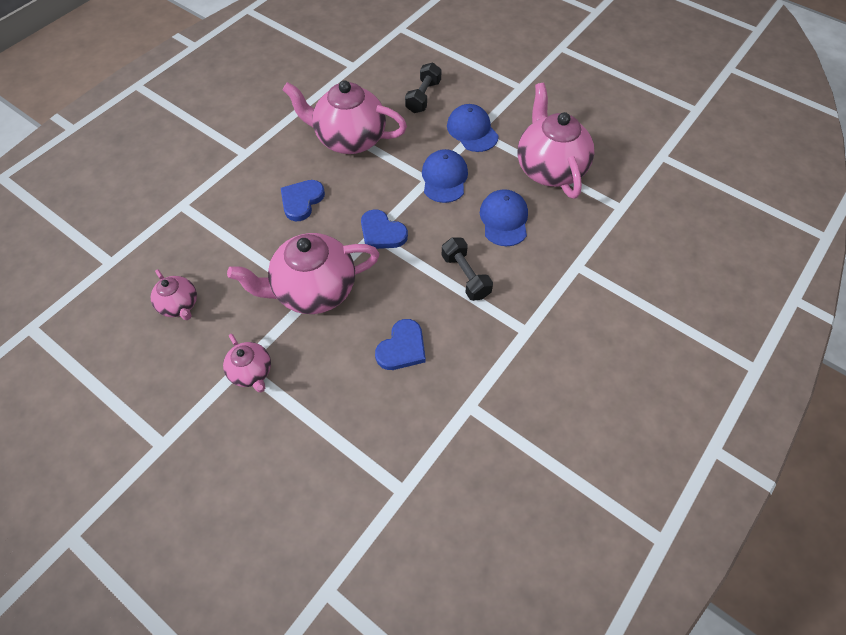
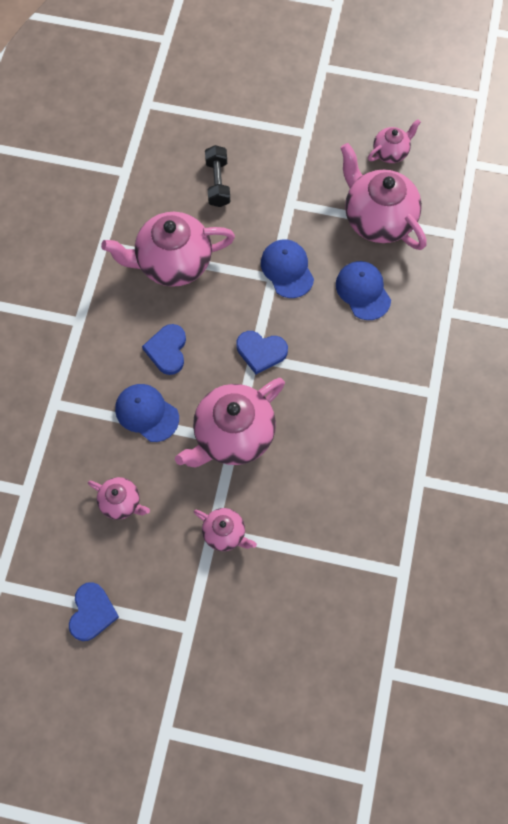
camera: 25 degrees left, 10 degrees up
blue heart [375,319,426,370] -> blue heart moved to [69,582,119,641]
black dumbbell [442,237,493,301] -> none
blue cap [447,104,499,152] -> blue cap moved to [115,384,179,442]
none -> pink teapot [368,119,421,163]

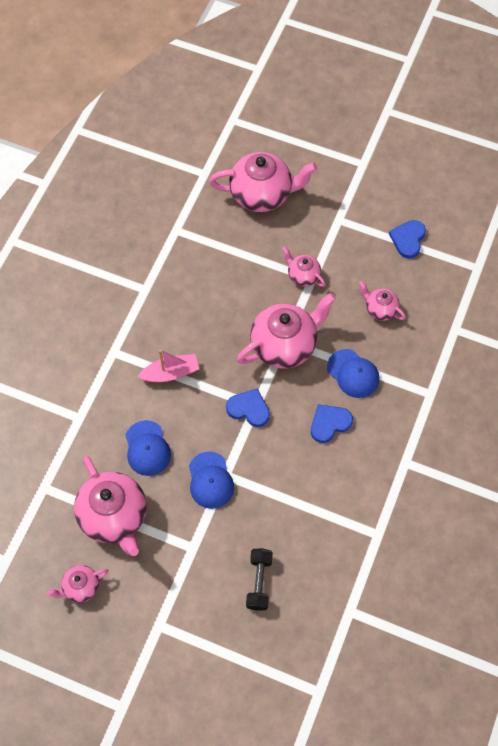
camera: 170 degrees left, 5 degrees down
pink teapot [101,212,235,287] -> pink teapot moved to [209,152,317,212]
blue heart [142,324,186,375] -> blue heart turned 135 degrees counterclockwise [311,404,353,443]
none -> pink boat [137,350,199,382]

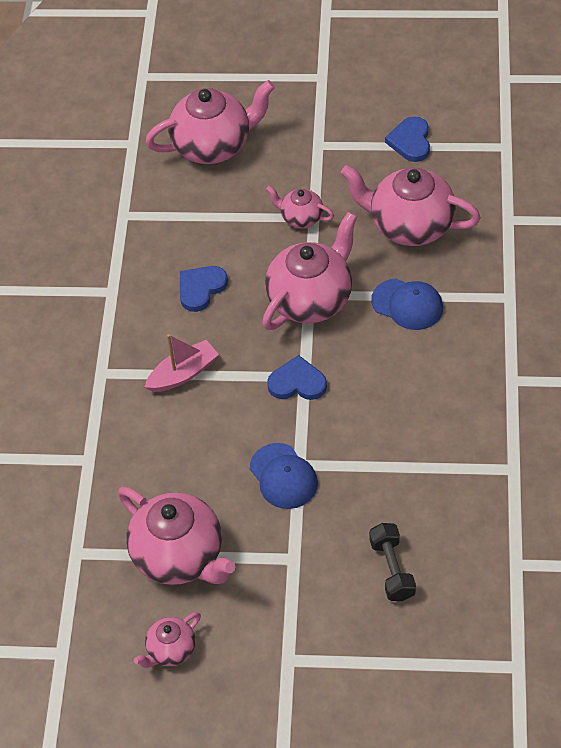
camera: 15 degrees left, 10 degrees down
blue cap [126,420,171,476] -> none
blue heart [311,404,353,443] -> blue heart moved to [180,266,228,312]
pink teapot [359,281,406,321] -> pink teapot [341,165,481,246], size x1.95

